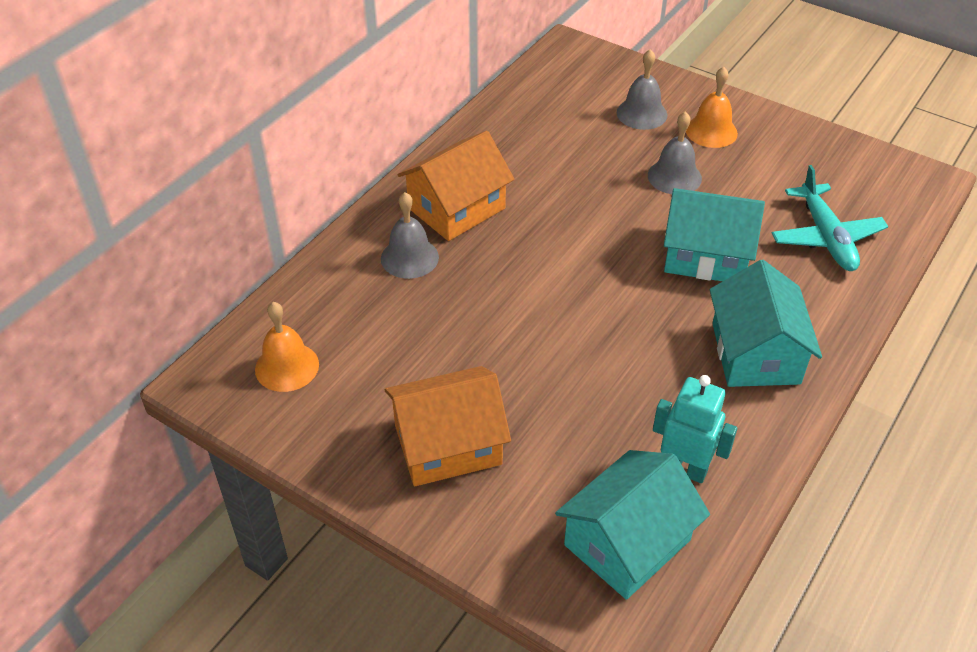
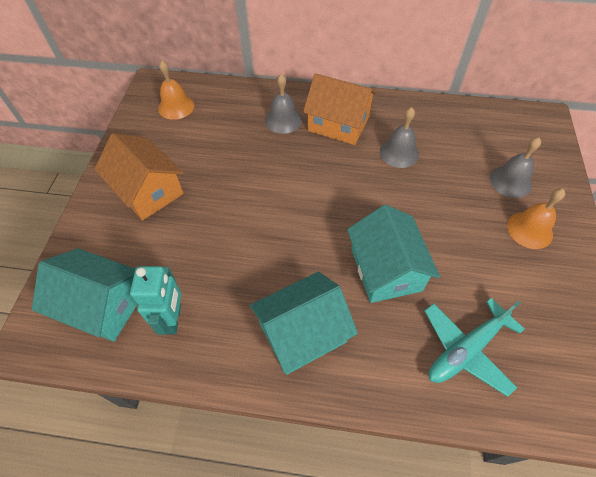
camera: 65 degrees right, 10 degrees up
grey bell [648,111,702,194] -> grey bell moved to [380,107,419,168]

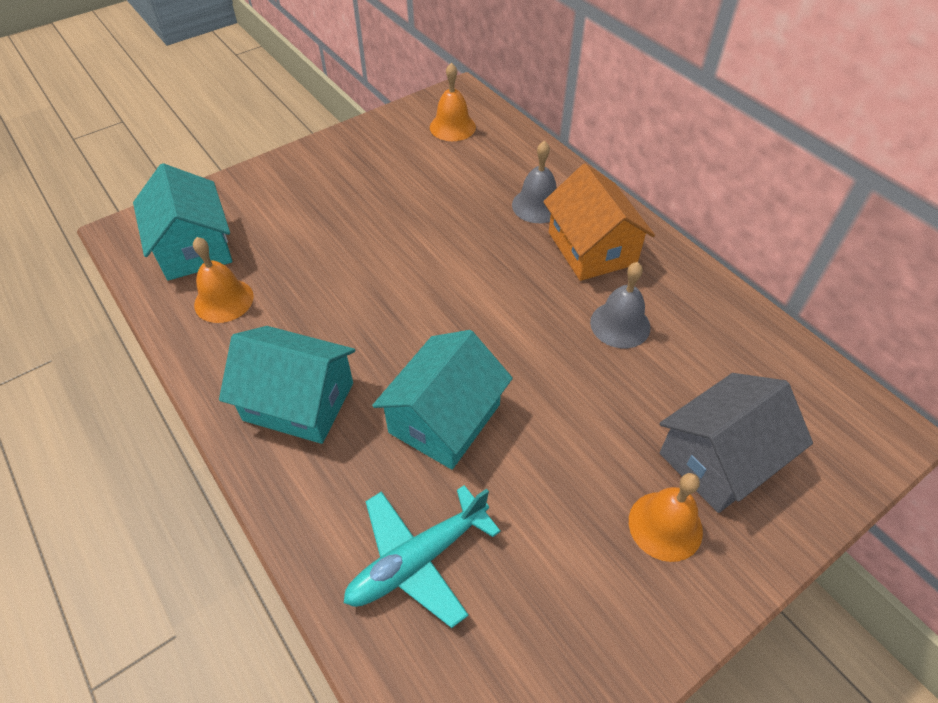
camera: 45 degrees right, 5 degrees down
orange house [94,133,183,221] -> none
turquoise robot [130,266,182,335] -> orange bell [193,237,254,323]
turquoise plane [424,298,525,397] -> turquoise plane turned 45 degrees counterclockwise [344,485,501,628]
grey bell [490,137,541,198] -> grey house [659,373,813,513]

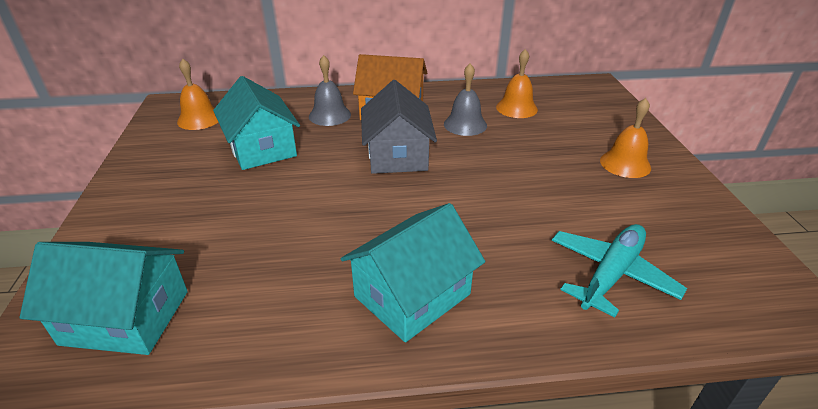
camera: 60 degrees left, 15 degrees down
orange bell [193,237,254,323] -> orange bell moved to [496,49,538,118]
turquoise plane [344,485,501,628] -> turquoise plane turned 135 degrees counterclockwise [552,224,687,318]
turquoise house [372,330,513,470] -> turquoise house moved to [213,76,300,170]
grey house [659,373,813,513] -> grey house moved to [361,80,437,174]

